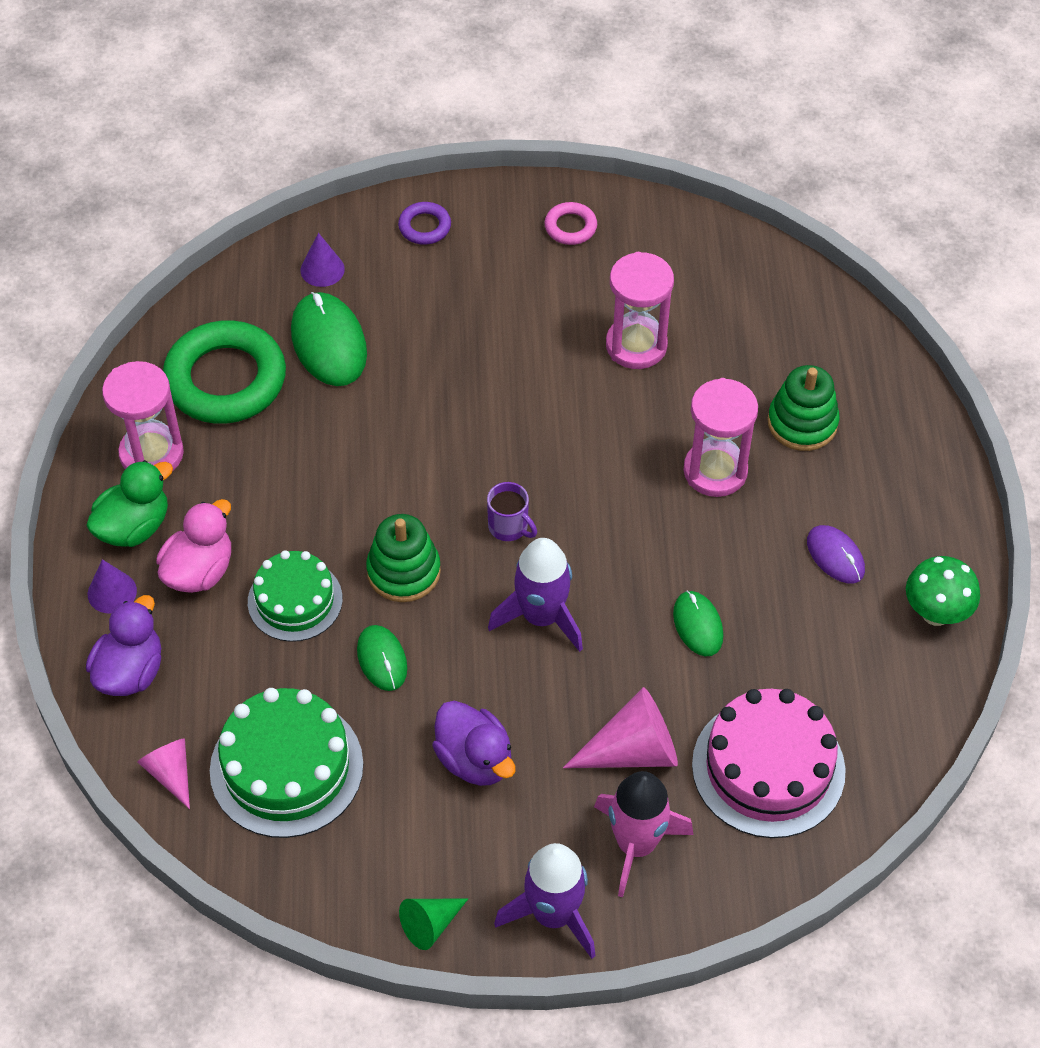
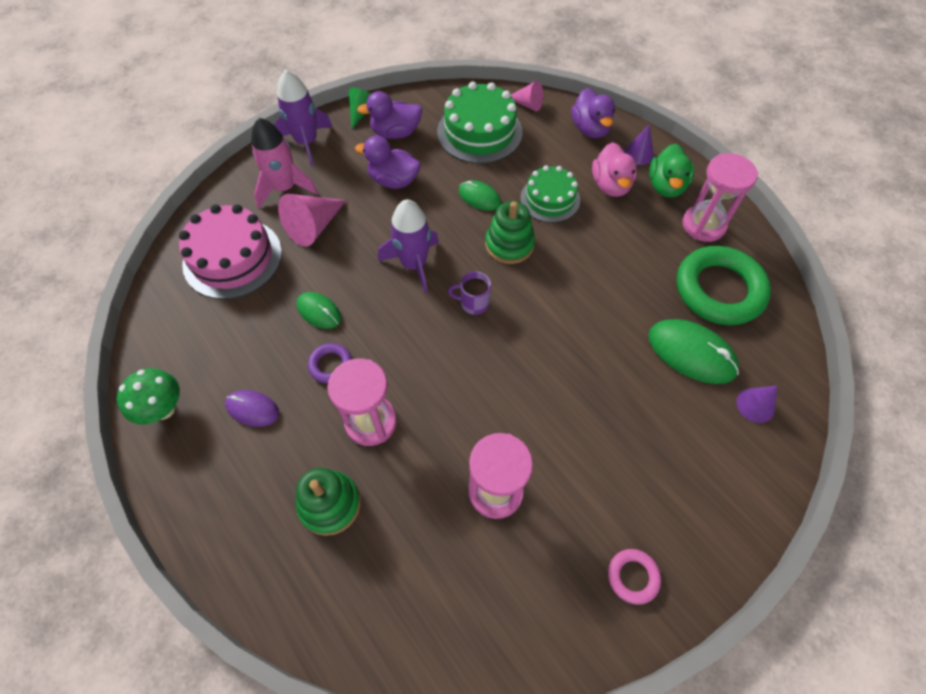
camera: 145 degrees right, 5 degrees up
purple ring [398,202,451,245] -> purple ring moved to [308,343,352,384]
none -> purple duck [357,91,422,139]

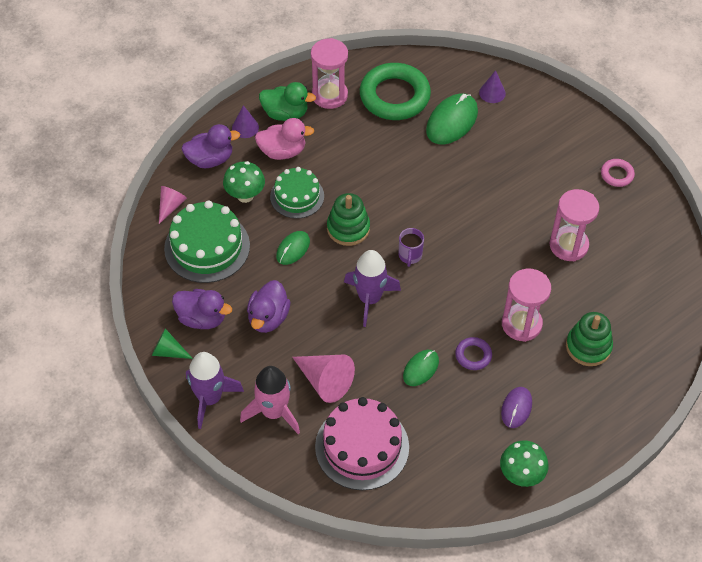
camera: 90 degrees left, 5 degrees down
purple duck [357,91,422,139] -> purple duck turned 60 degrees counterclockwise [172,289,232,329]
none -> green mushroom [223,161,265,203]

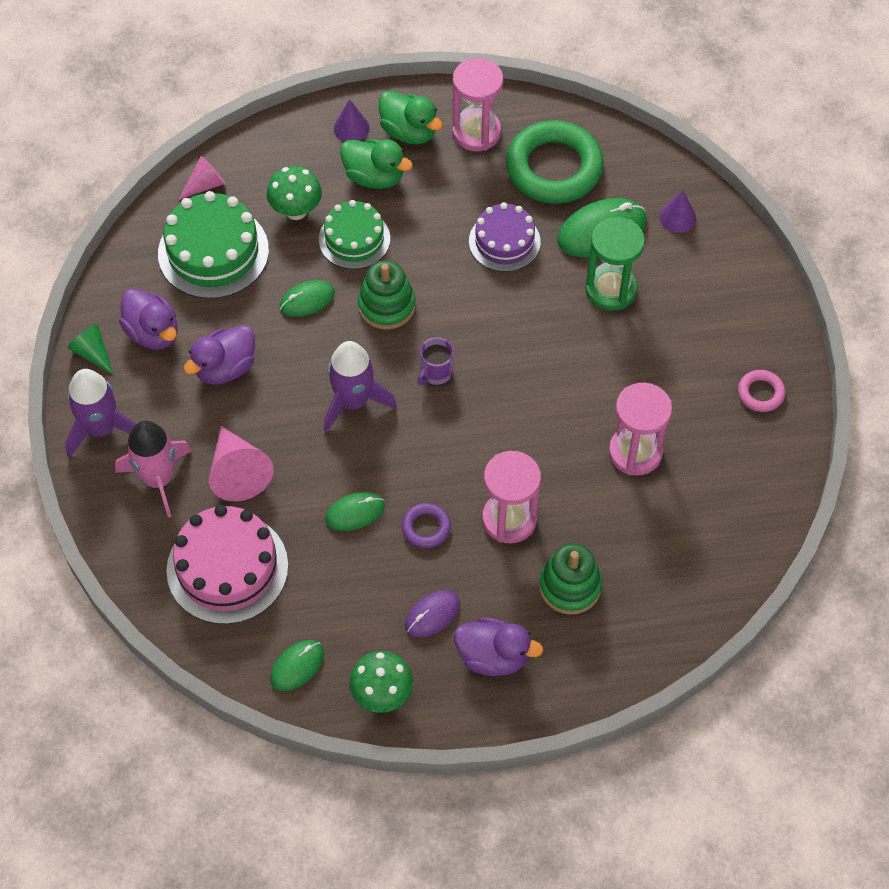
camera: 30 degrees right, 5 degrees up
purple duck [181,124,240,168] -> purple duck moved to [454,617,543,676]
pink duck [255,118,314,160] -> green duck [340,139,413,189]
none -> green mouse [270,640,324,691]
none -> purple cake [469,202,541,272]
none -> green hourglass [585,217,645,311]

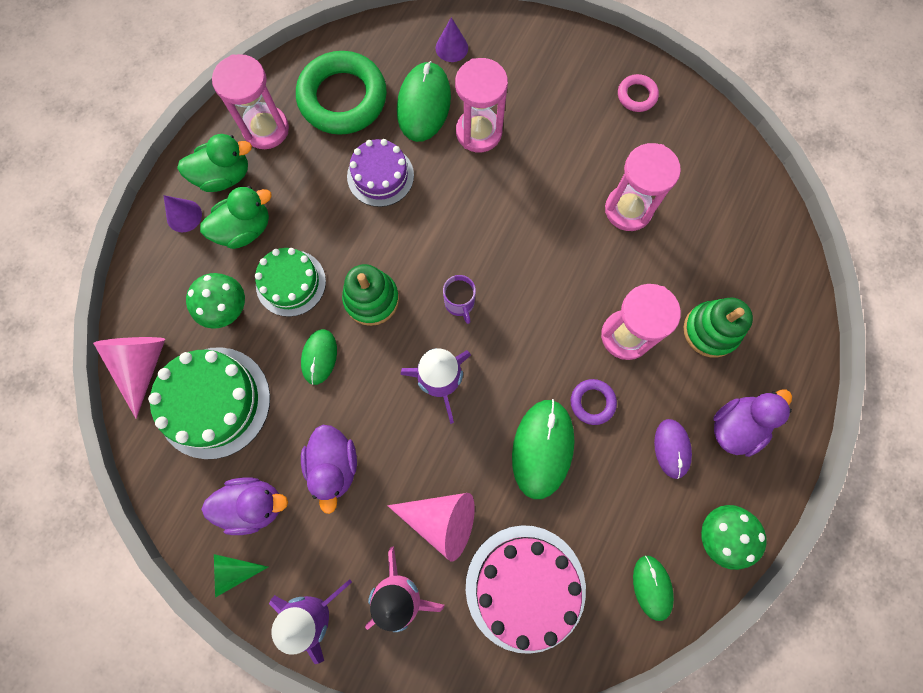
camera: 55 degrees left, 15 degrees up
pink cone [179,156,226,200] -> pink cone [93,337,165,419], size x1.64
green mouse [325,492,385,531] -> green mouse [512,399,574,499], size x1.69
green hourglass [585,217,645,311] -> pink hourglass [455,58,508,152]

